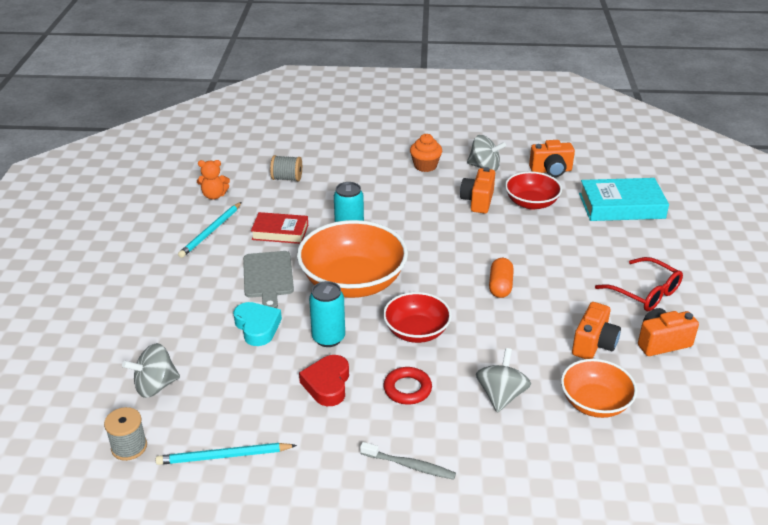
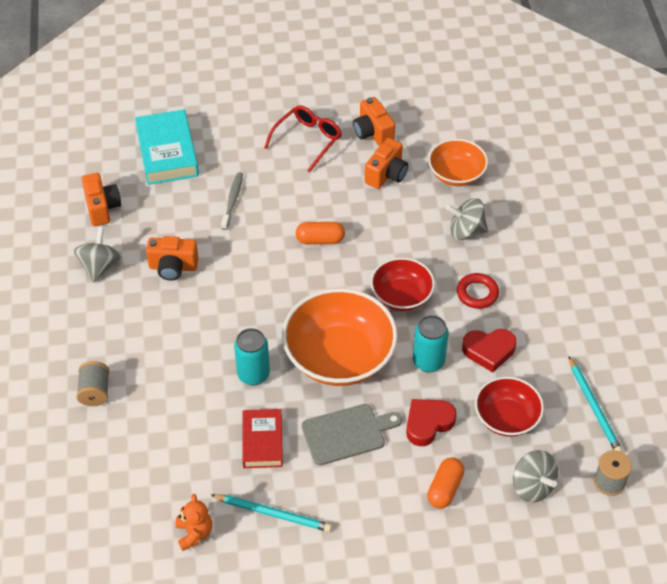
camera: 100 degrees left, 15 degrees up
turquoise heart [233,302,282,346] -> red heart [406,399,457,446]
grey spool [270,155,302,181] -> grey spool moved to [76,361,109,406]
grey toothbrush [360,442,456,480] -> grey toothbrush moved to [221,172,243,230]
orange cupcake [410,134,442,172] -> none
red bowl [505,171,562,210] -> red bowl moved to [475,376,544,437]
orange camera [572,302,621,359] -> orange camera turned 105 degrees clockwise [365,138,408,189]
none -> orange capsule [427,457,465,509]

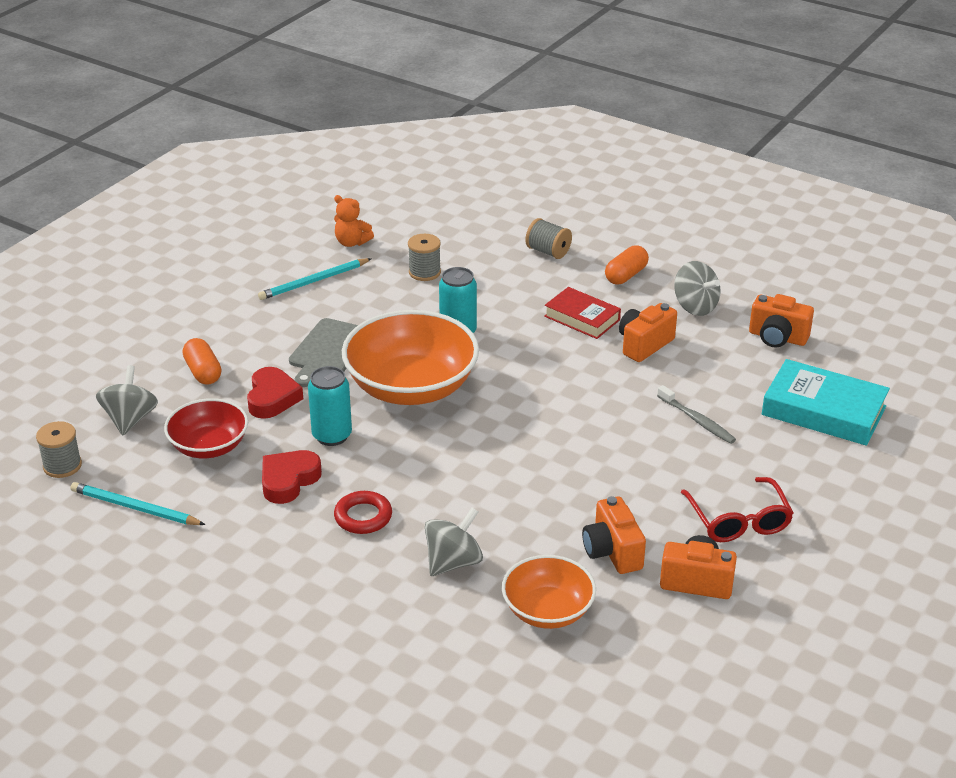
camera: 130 degrees right, 15 degrees down
red book [243,409,283,468] -> red book moved to [544,287,621,339]
orange capsule [296,222,345,244] -> orange capsule moved to [605,245,649,284]
red bowl [371,257,435,311] -> none
grey spinning top [513,450,558,503] -> grey spinning top turned 90 degrees clockwise [96,365,158,435]
none -> grey spool [408,234,441,281]

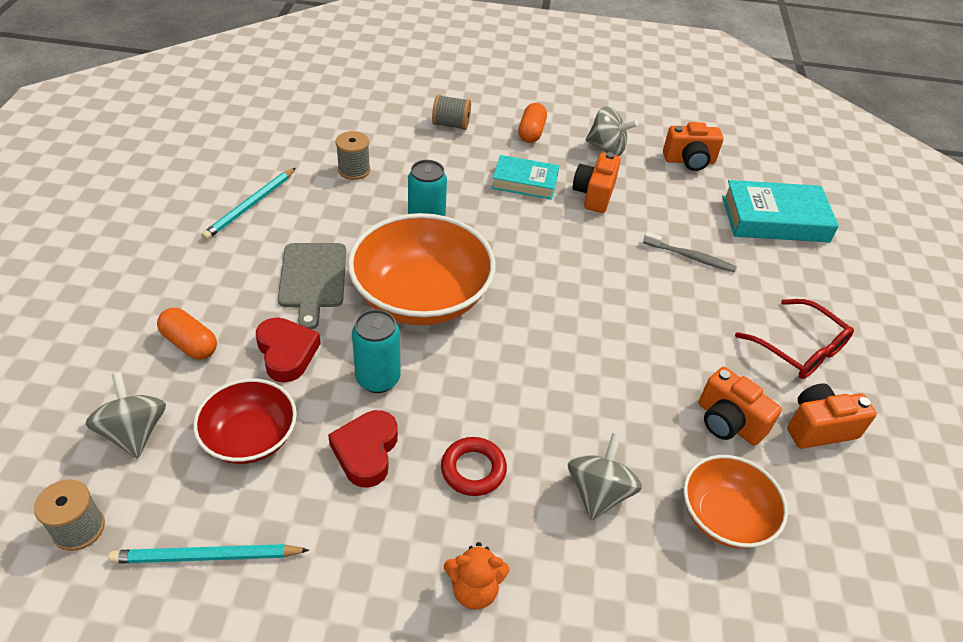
camera: 30 degrees left, 10 degrees up
orange teddy bear [334,195,374,247] -> orange teddy bear moved to [444,542,510,610]
red book [544,287,621,339] -> turquoise book [492,155,559,200]

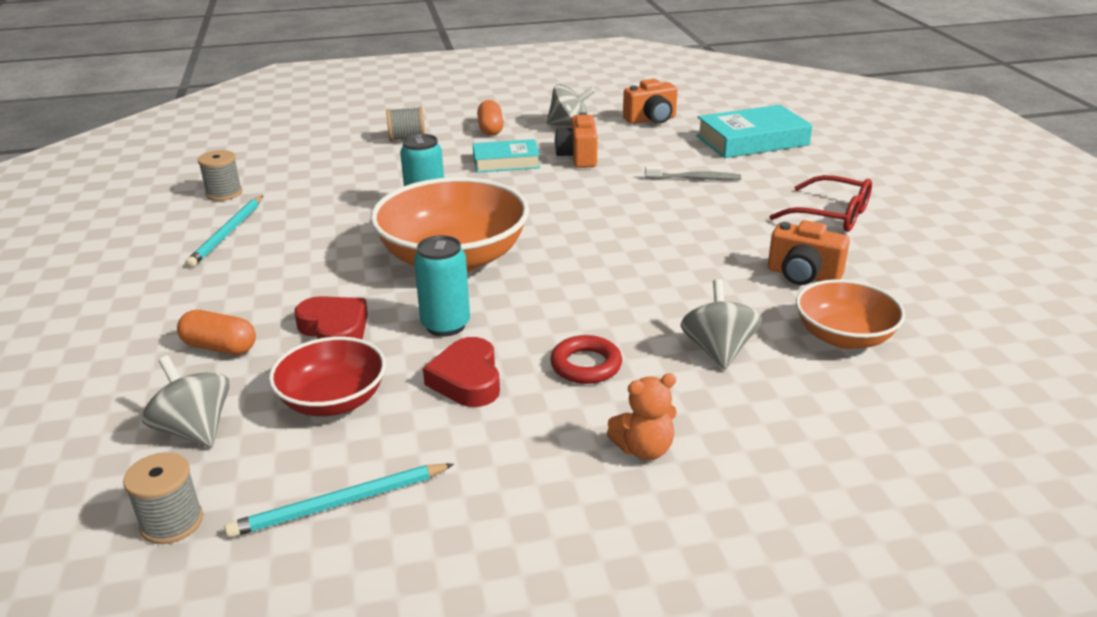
camera: 15 degrees left, 15 degrees down
grey cutting board [278,243,346,330] -> none
grey spool [336,131,370,180] -> grey spool moved to [198,150,242,201]
orange camera [787,384,877,449] -> none

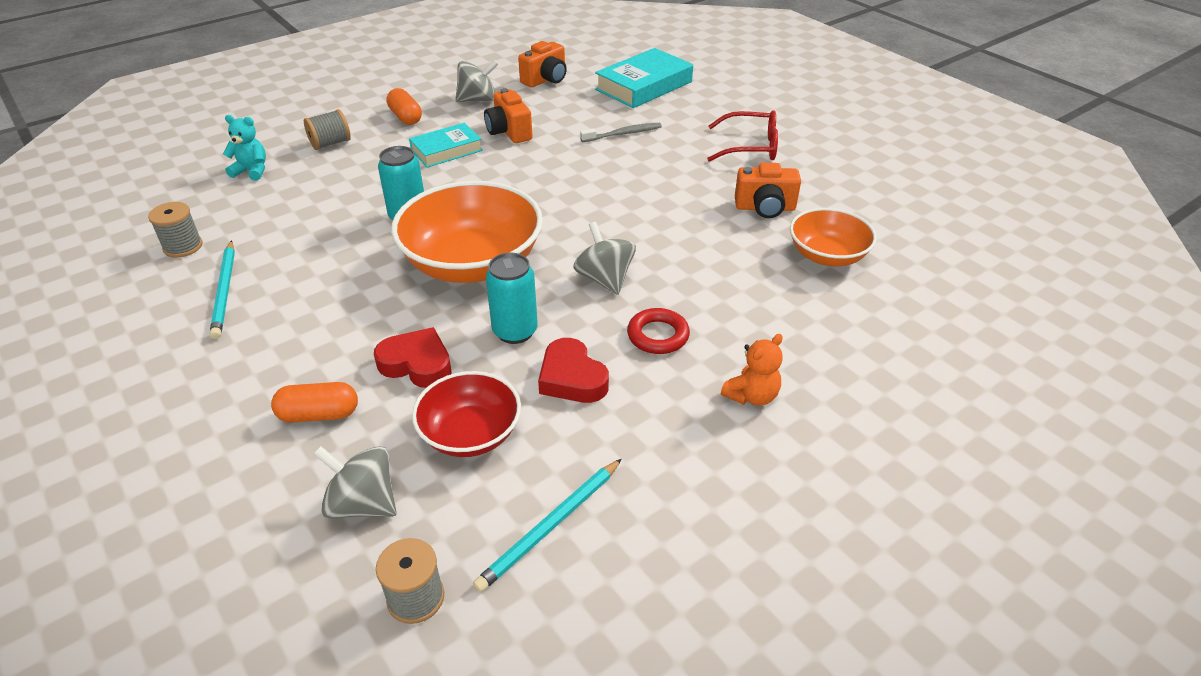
camera: 25 degrees left, 10 degrees up
grey spinning top [681,279,762,370] -> grey spinning top moved to [573,222,636,295]
none -> turquoise teddy bear [223,115,266,181]

